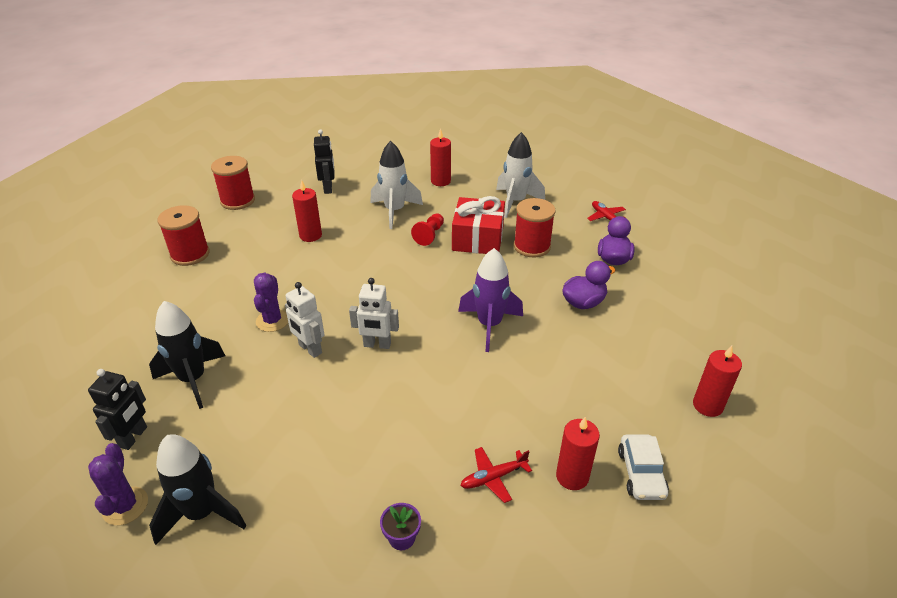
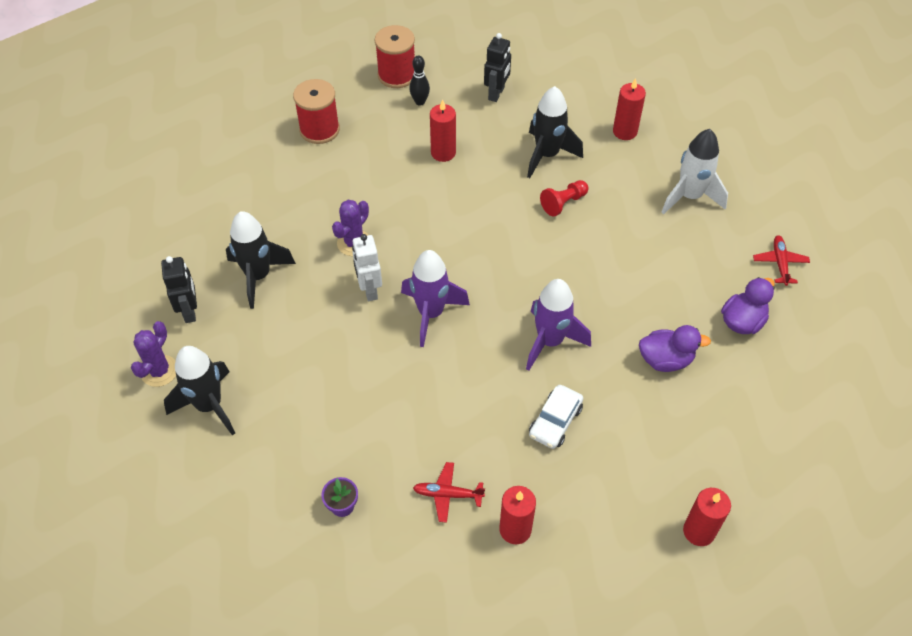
camera: 30 degrees right, 15 degrees up
black robot [88,369,147,450] -> black robot turned 60 degrees counterclockwise [161,256,197,323]
white robot [349,278,399,349] -> purple rocket [401,250,470,347]
white rocket [370,141,423,229] -> black rocket [527,86,583,178]
red gift [452,196,505,254] -> none
red spool [514,198,556,257] -> none
white car [618,435,669,500] -> white car moved to [529,385,583,449]
none -> black bowling pin [409,55,430,106]

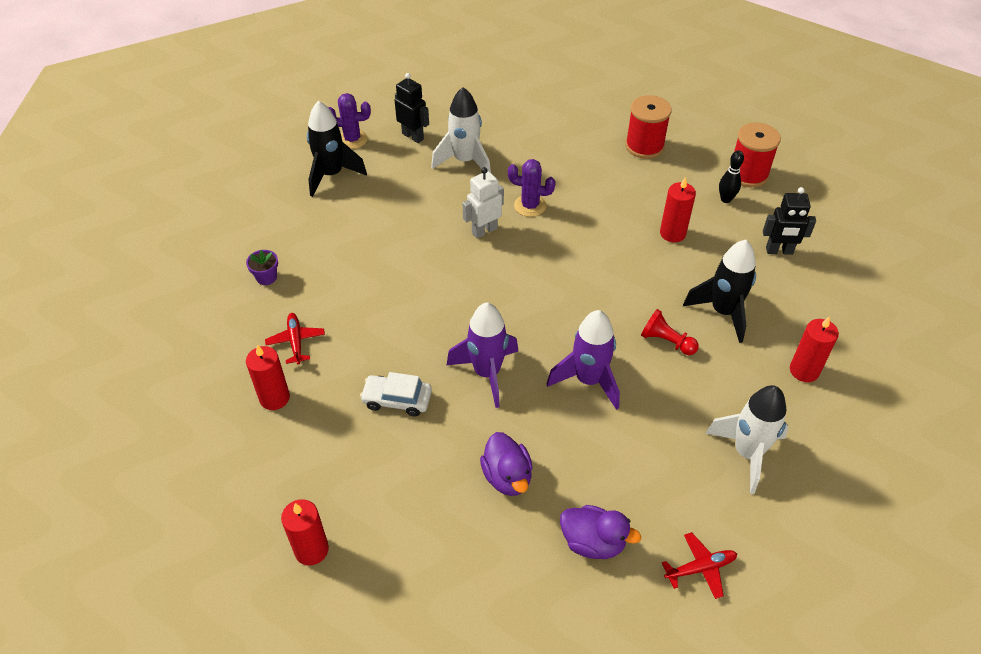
camera: 70 degrees right, 5 degrees down
black robot [161,256,197,323] -> black robot turned 105 degrees counterclockwise [395,73,429,143]
black rocket [226,211,296,309] -> white rocket [431,87,491,173]
purple rocket [401,250,470,347] -> purple rocket moved to [547,310,620,410]

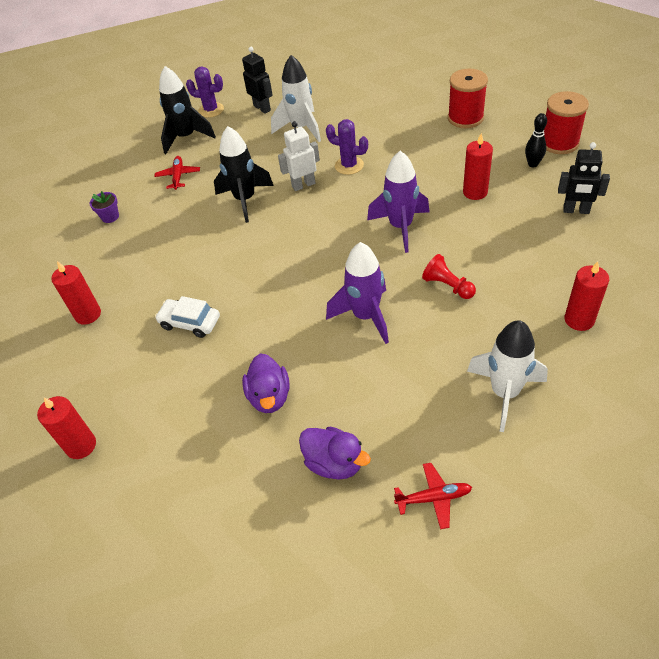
camera: 15 degrees right, 0 degrees up
red plane [265,313,325,364] -> red plane moved to [154,156,200,190]
purple rocket [447,303,518,408] -> purple rocket moved to [367,151,430,253]
black rocket [683,240,756,343] -> black rocket moved to [214,126,274,223]

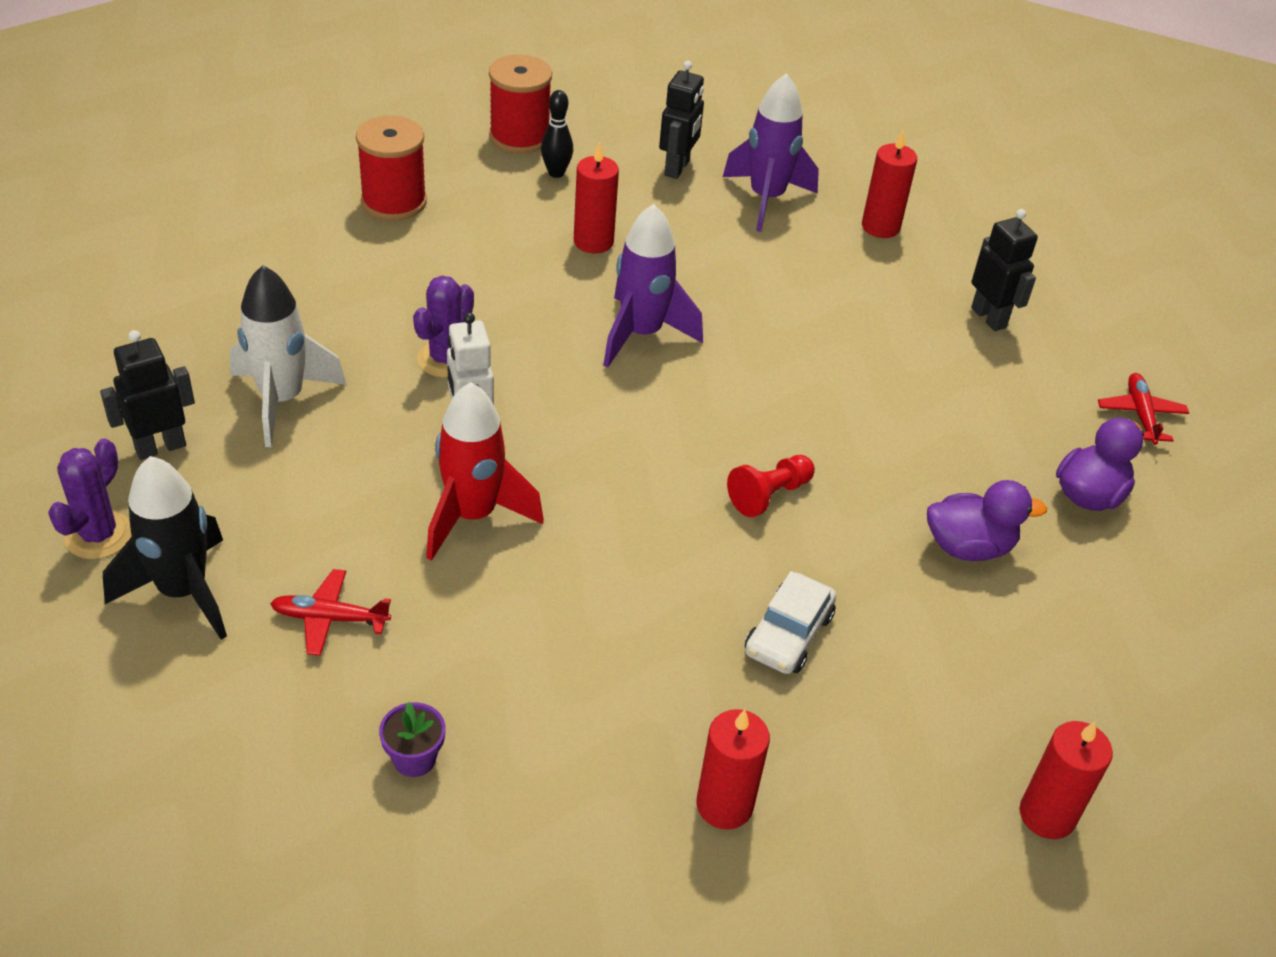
camera: 90 degrees left, 5 degrees down
black rocket [214,126,274,223] -> red rocket [426,382,544,561]
purple rocket [326,242,389,344] -> purple rocket moved to [723,73,819,232]
red pawn [422,254,476,299] -> red pawn moved to [727,455,815,517]
white rocket [467,320,548,432] -> black robot [971,209,1038,331]

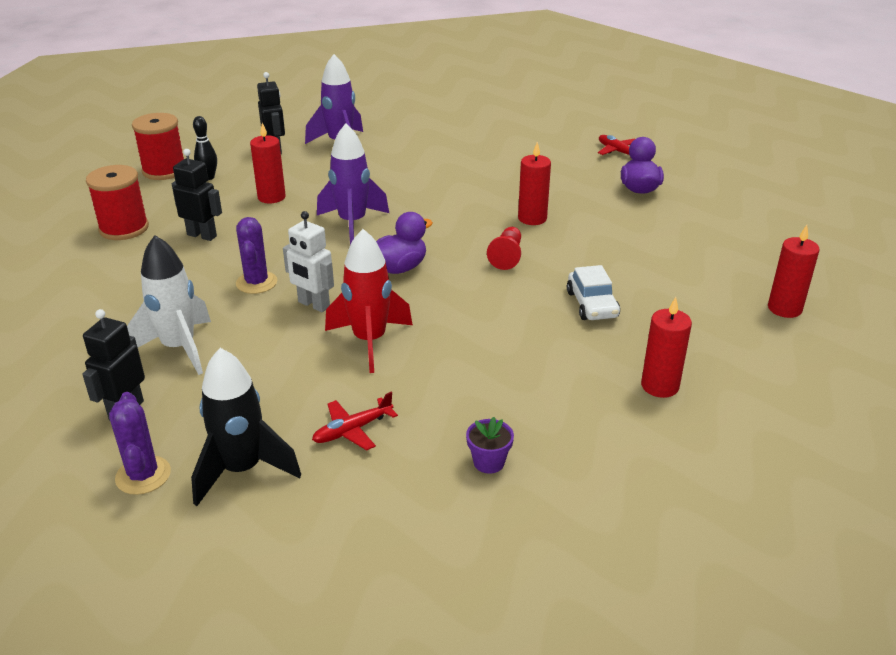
camera: 35 degrees left, 10 degrees down
red candle [862,131,917,238] -> red candle moved to [518,142,551,225]
purple duck [927,480,1047,561] -> purple duck moved to [376,212,433,274]
black robot [971,209,1038,331] -> black robot moved to [172,149,222,241]

